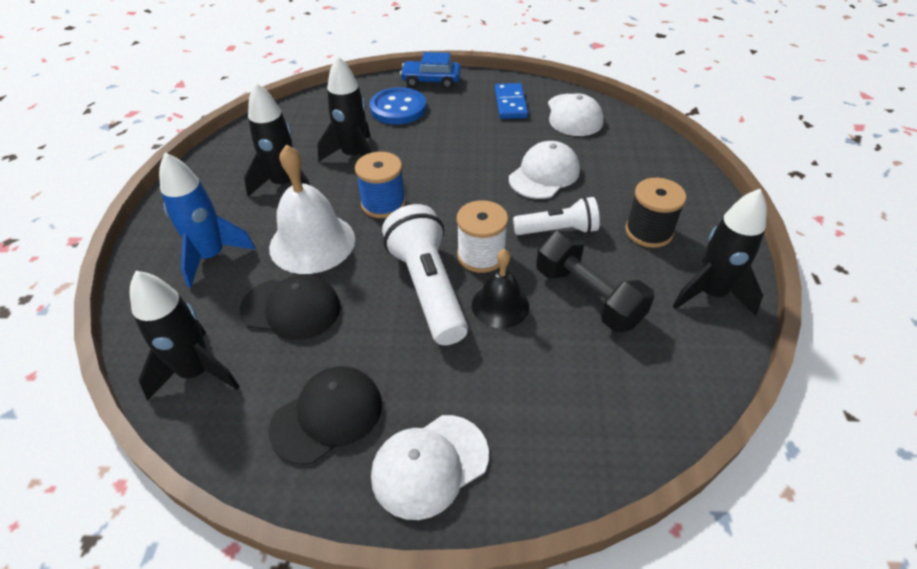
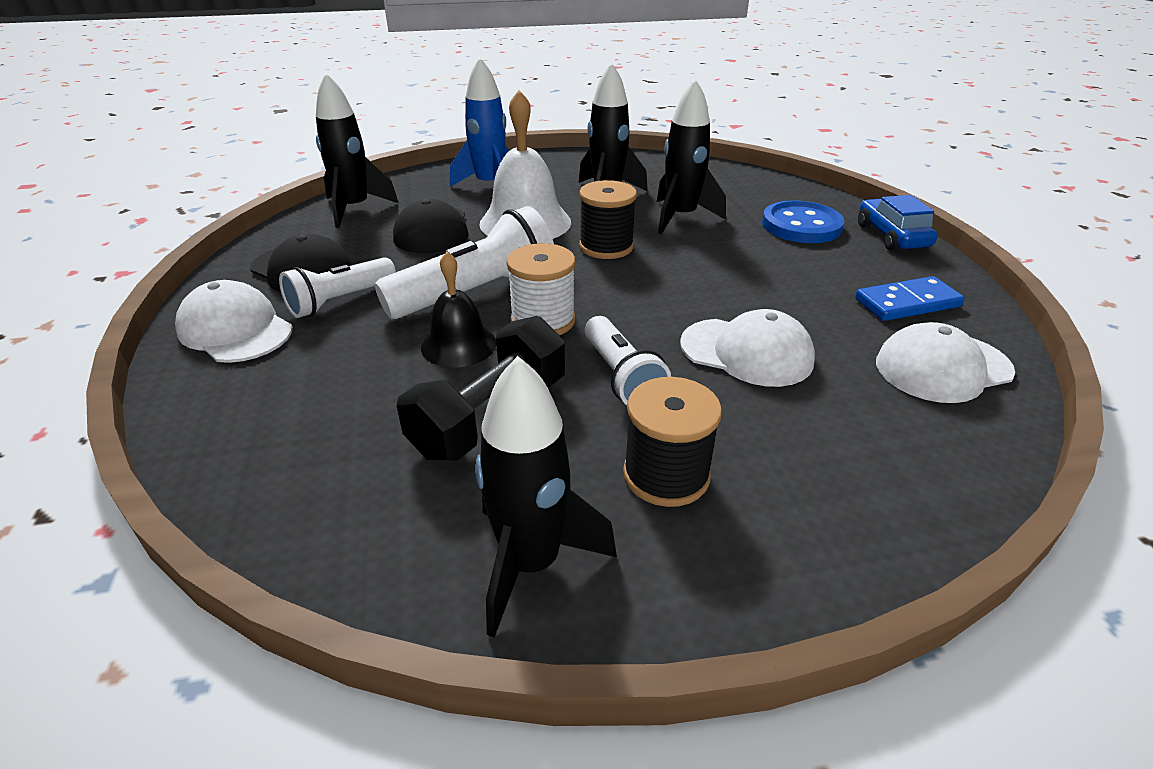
camera: 75 degrees right, 10 degrees down
blue spool [355,152,406,218] -> black spool [579,180,637,259]
none -> white flashlight [279,257,396,318]

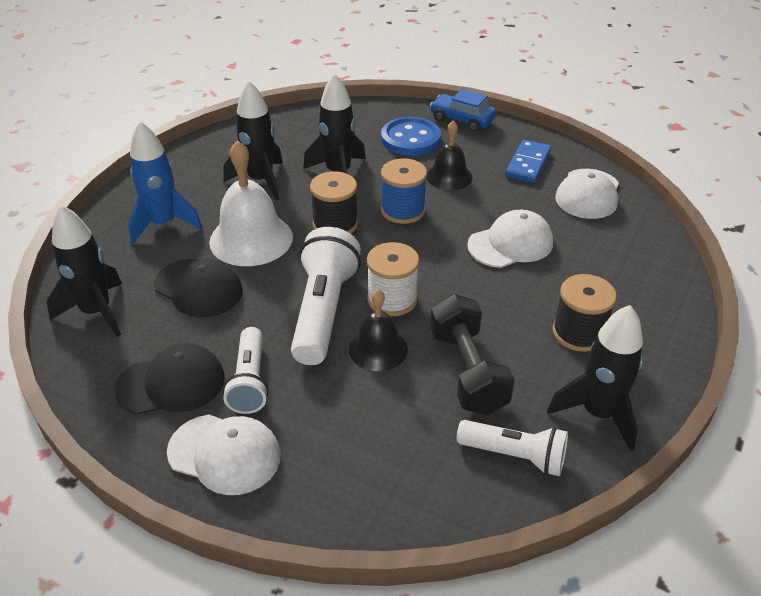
camera: 50 degrees left, 5 degrees up
white cap [175,280,293,363] -> white cap turned 150 degrees counterclockwise [167,415,281,495]
white flashlight [585,316,671,405] -> white flashlight moved to [457,420,568,476]
none -> blue spool [381,158,427,224]
none -> black bell [426,121,473,190]

